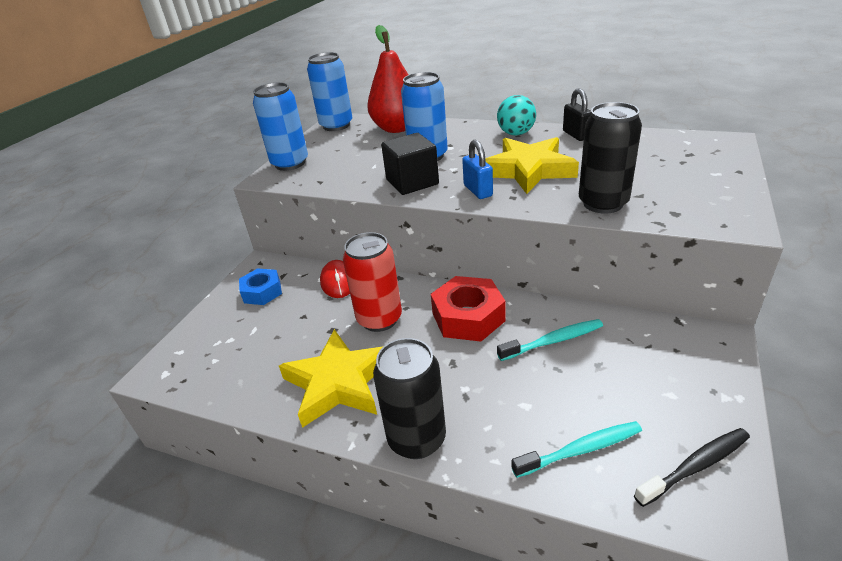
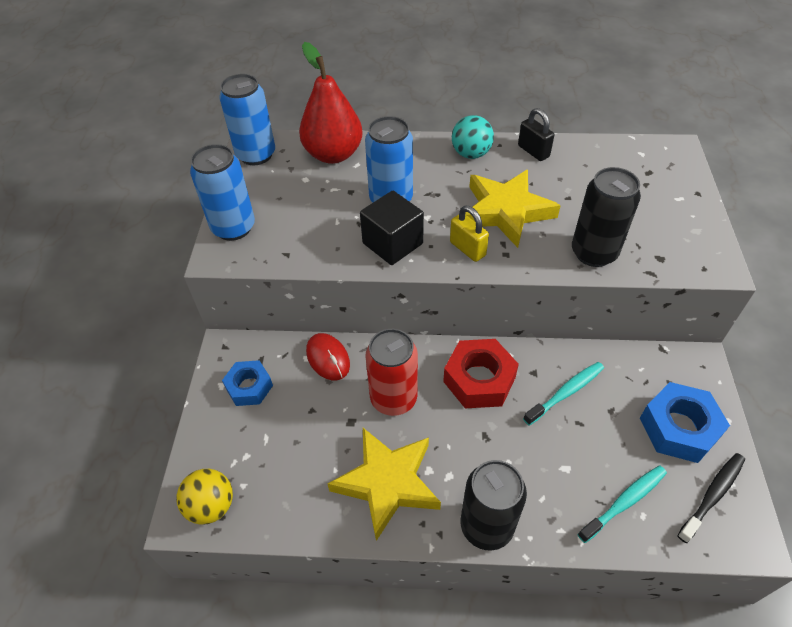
camera: 20 degrees left, 15 degrees up
blue padlock [462,140,493,199] -> yellow padlock [450,206,489,262]
none -> yellow ball [176,469,233,525]
none -> blue nut [640,382,730,463]

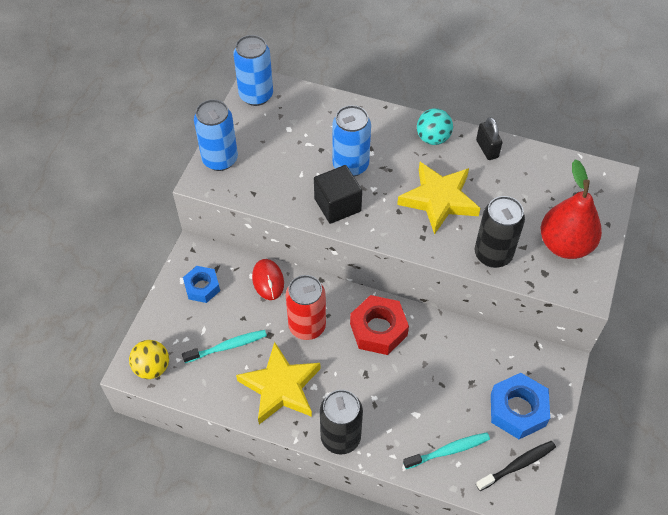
camera: 15 degrees right, 5 degrees up
red pear [299,42,363,164] -> red pear moved to [541,159,602,259]
yellow padlock [450,206,489,262] -> none
turquoise toothbrush [523,362,604,425] -> turquoise toothbrush moved to [182,330,267,363]

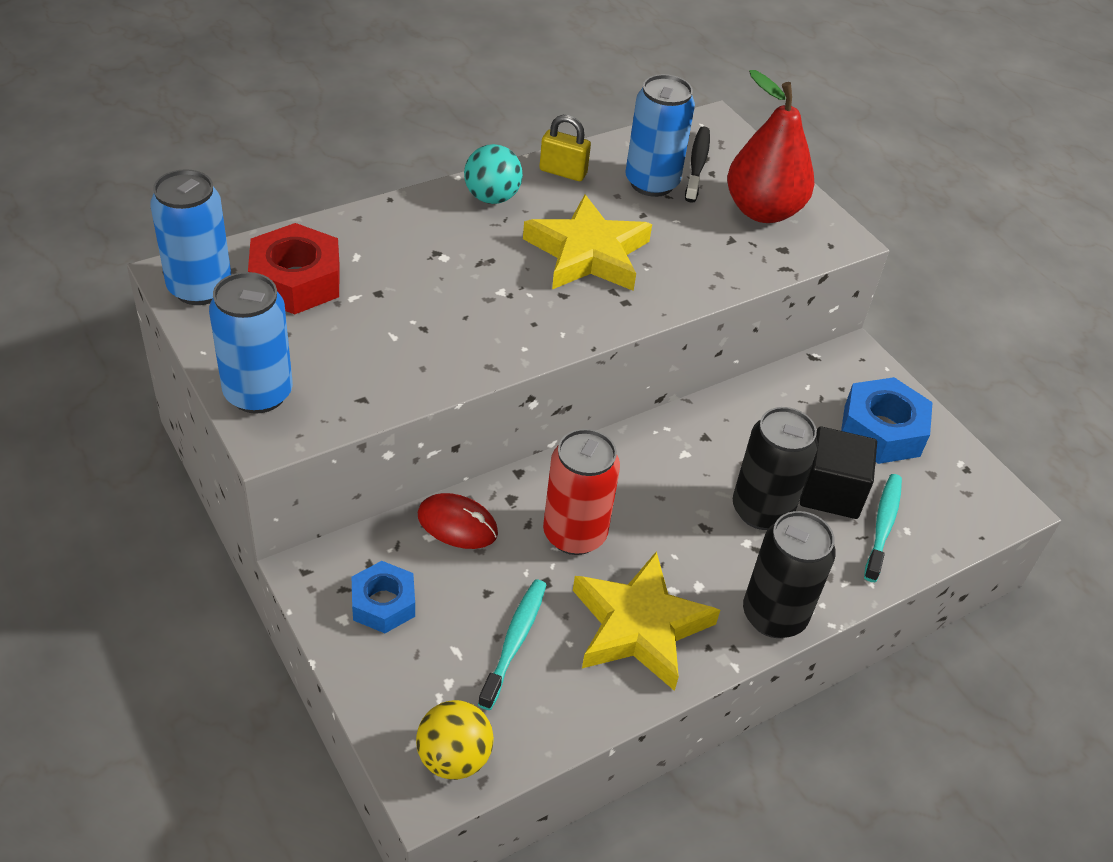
camera: 55 degrees left, 10 degrees down
black cube [314,165,362,224] -> black cube moved to [800,426,877,519]
blue can [332,105,371,177] -> blue can moved to [625,74,695,197]
red nut [350,295,409,355] -> red nut moved to [248,223,340,314]
black can [475,196,525,268] -> black can moved to [733,407,818,530]
black padlock [476,117,502,160] -> yellow padlock [539,115,591,181]
black toothbrush [476,441,556,491] -> black toothbrush moved to [685,126,710,203]

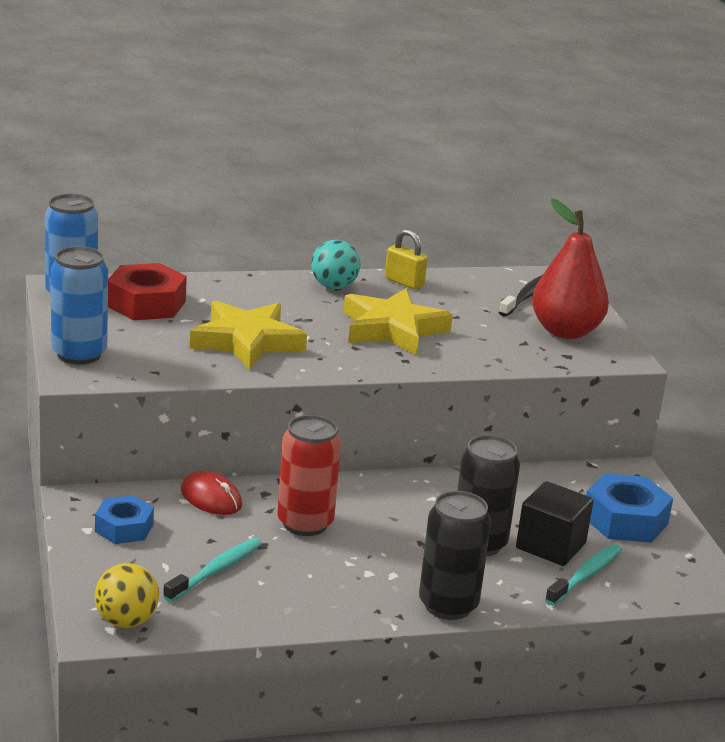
camera: 20 degrees right, 20 degrees down
yellow star [573,551,720,691] -> yellow star moved to [190,301,307,370]
blue can [625,74,695,197] -> none

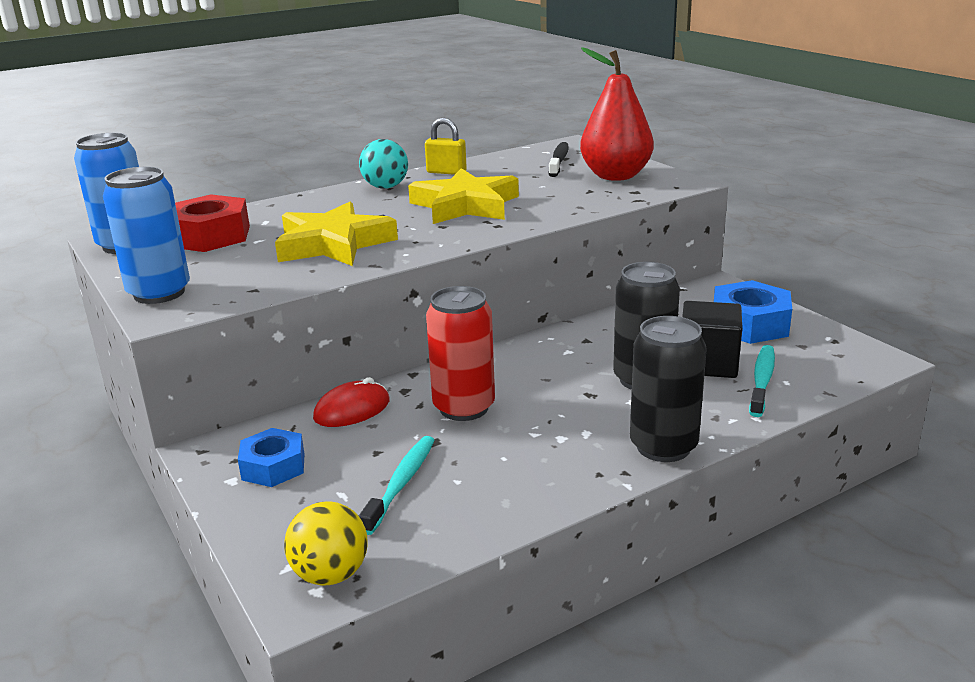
camera: 15 degrees left, 0 degrees up
red mouse [181,471,242,515] -> red mouse turned 60 degrees counterclockwise [313,377,390,427]

